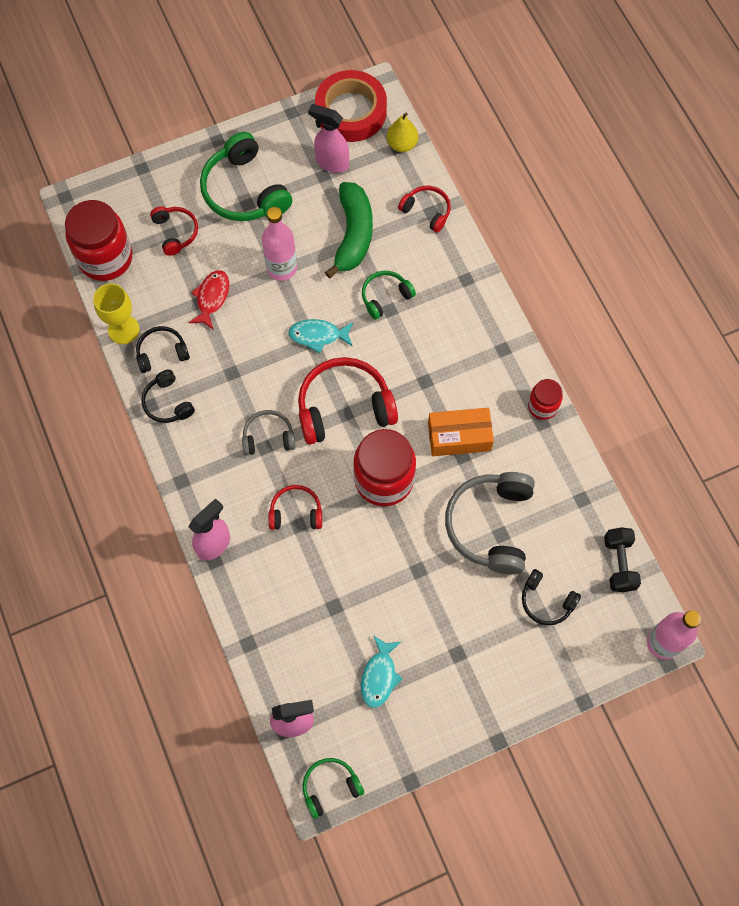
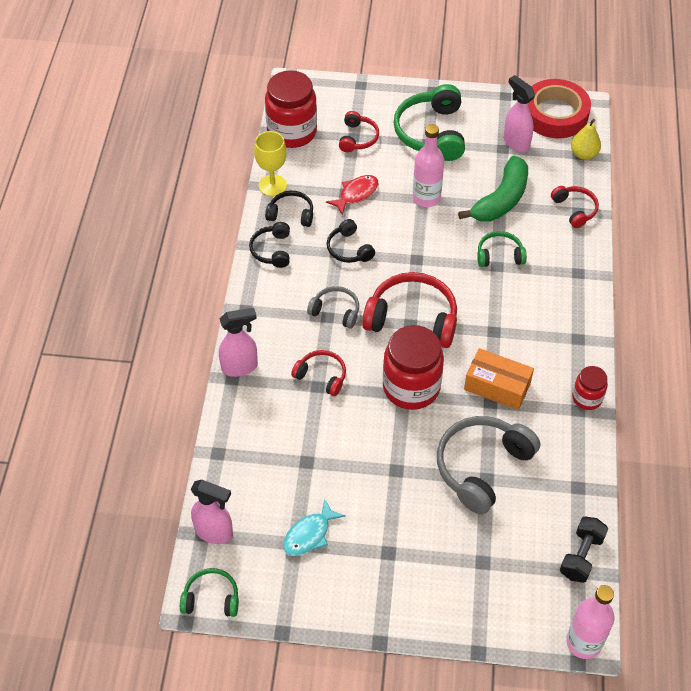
camera: 30 degrees right, 15 degrees down
turquoise fish [288,319,353,353] -> none
black headphones [522,569,581,625] -> black headphones moved to [327,219,375,263]

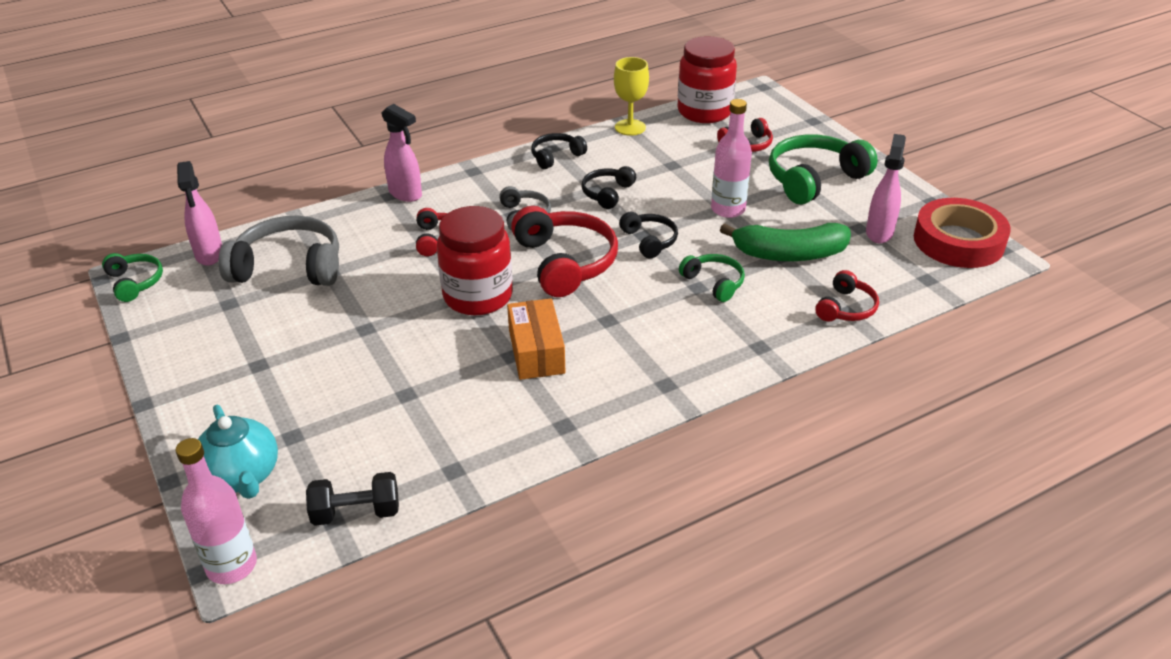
camera: 55 degrees right, 15 degrees down
black headphones [265,191,313,227] -> black headphones moved to [619,212,678,259]
turquoise fish [283,499,345,556] -> none
red fish [326,175,378,215] -> none
grey headphones [437,416,540,515] -> grey headphones moved to [219,216,339,286]
yellow pear [571,119,601,160] -> none
red jar [572,366,608,410] -> none
none -> turquoise teapot [198,405,278,499]

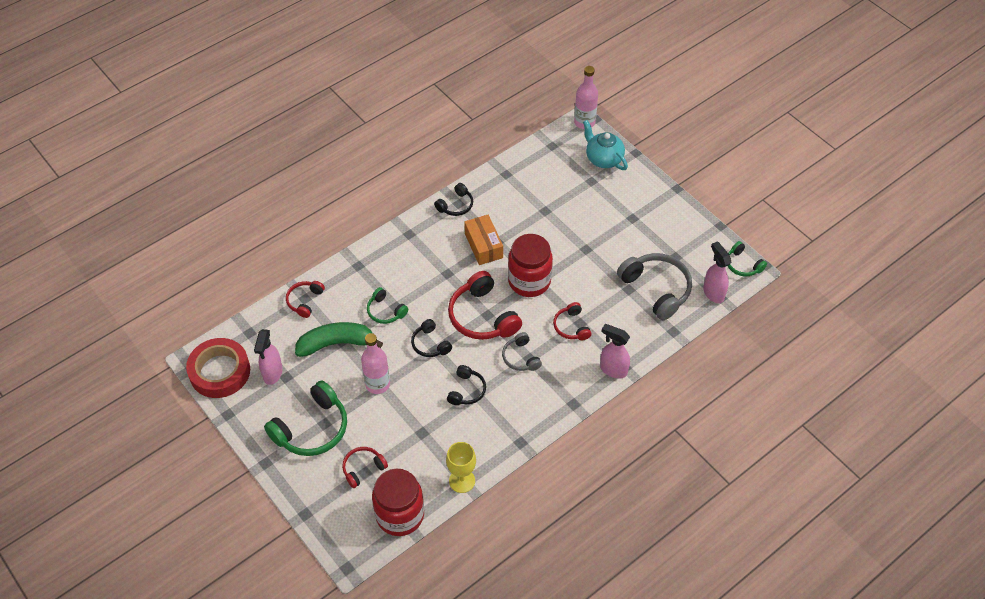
camera: 170 degrees right, 15 degrees up
grey headphones [219,216,339,286] -> grey headphones turned 120 degrees counterclockwise [617,253,692,320]
black dumbbell [306,472,399,526] -> none
black headphones [531,133,587,169] -> black headphones moved to [434,183,473,216]

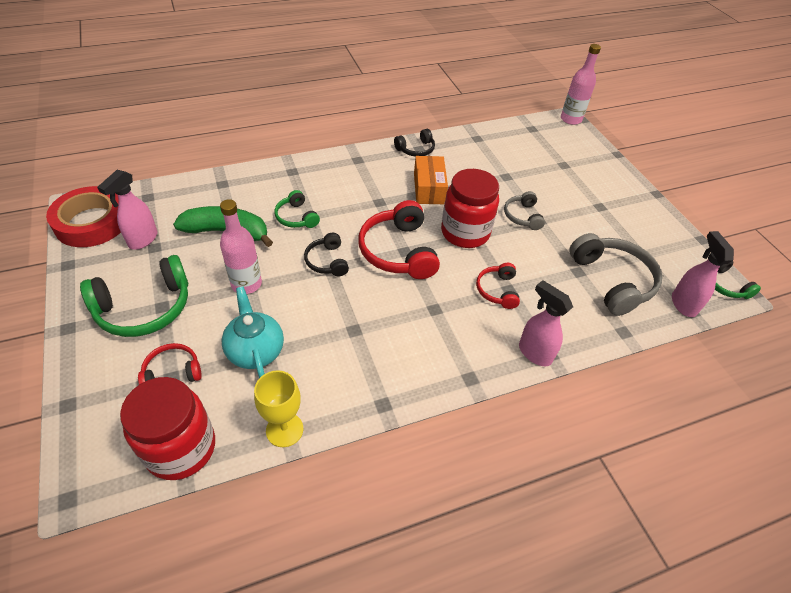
camera: 15 degrees right, 5 degrees down
red headphones [286,281,325,318] -> none
black headphones [447,365,486,405] -> none
grey headphones [502,332,542,371] -> grey headphones moved to [504,191,545,230]
turquoise teapot [583,120,628,170] -> turquoise teapot moved to [222,287,284,378]

